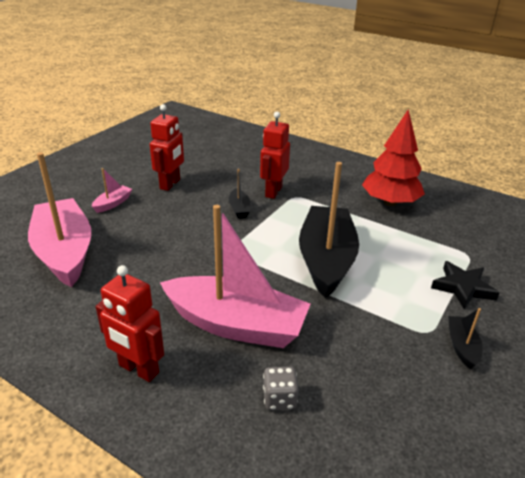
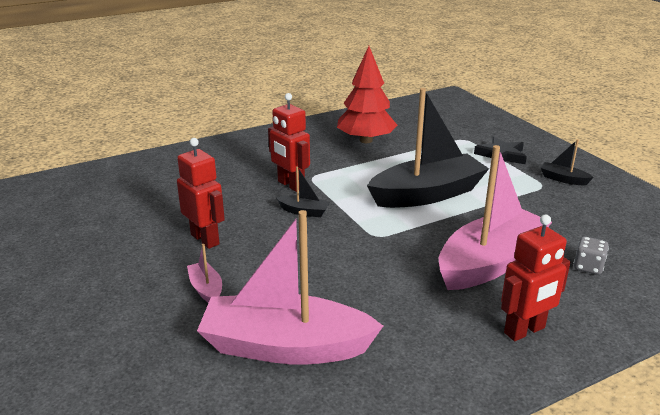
camera: 60 degrees left, 5 degrees down
black boat [299,162,359,298] -> black boat turned 120 degrees clockwise [367,88,489,208]

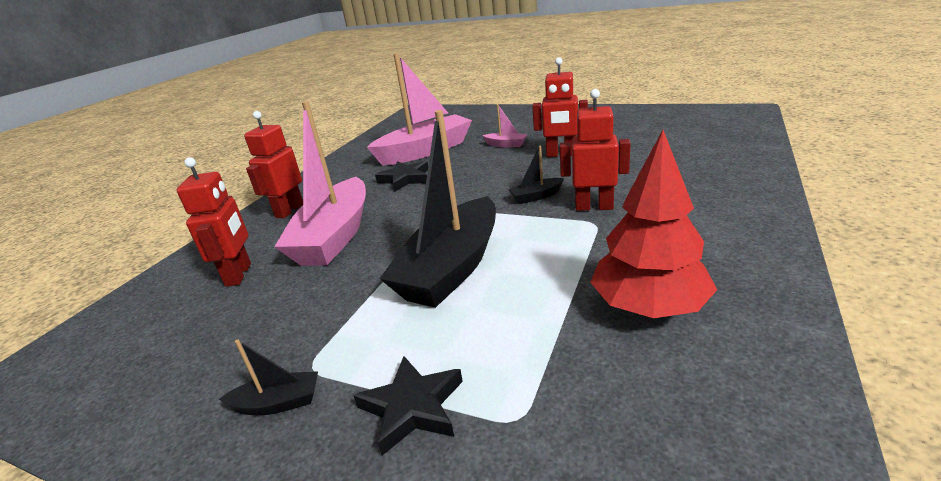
camera: 145 degrees right, 0 degrees up
grey dice [574,236,609,275] -> red robot [177,157,251,287]
none -> black star [375,161,428,192]

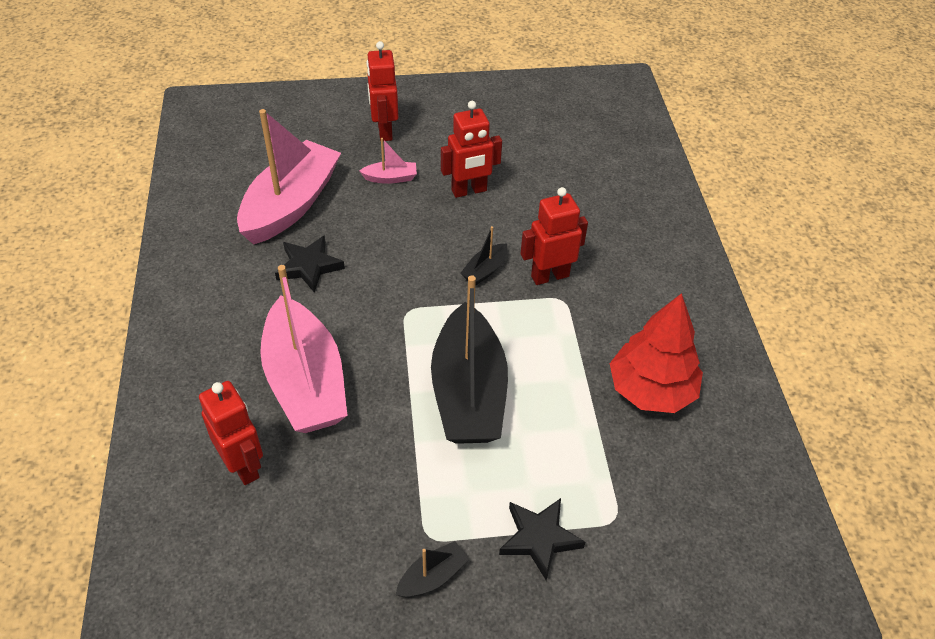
camera: 35 degrees left, 20 degrees up
red robot [244,111,303,218] -> red robot moved to [366,41,398,141]

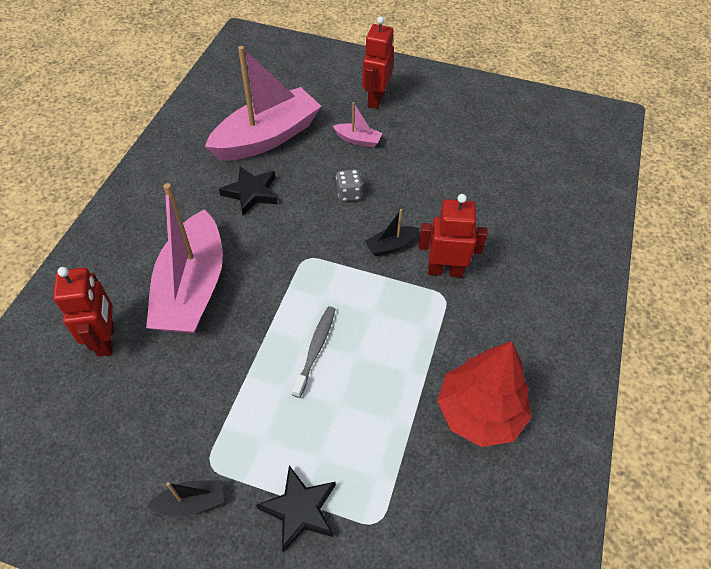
camera: 25 degrees right, 5 degrees up
black boat [431,275,508,444] -> grey toothbrush [292,306,336,398]
red robot [441,101,502,198] -> none
none -> grey dice [336,169,363,202]

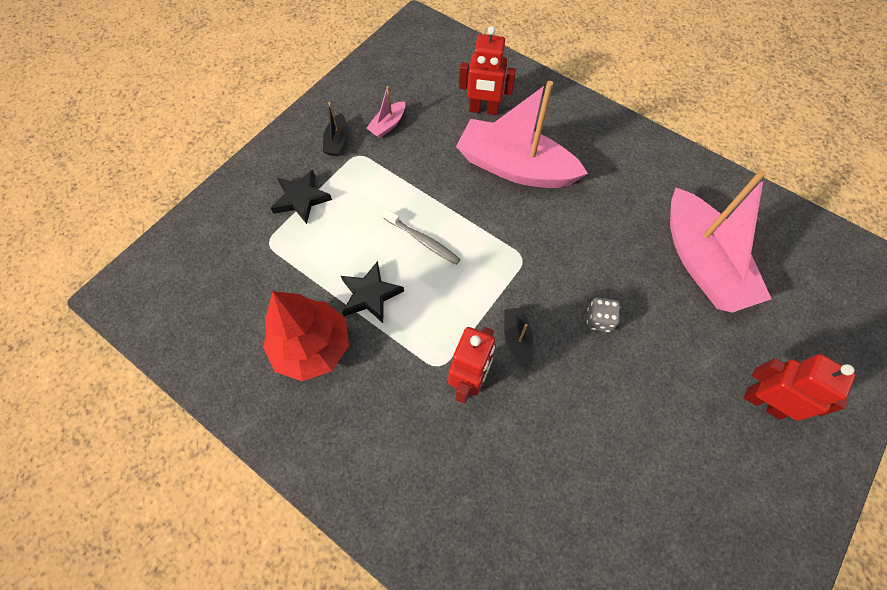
camera: 110 degrees right, 10 degrees up
black star [219,166,278,215] -> black star moved to [341,261,404,323]
pink boat [333,102,383,148] -> pink boat moved to [366,86,405,138]

